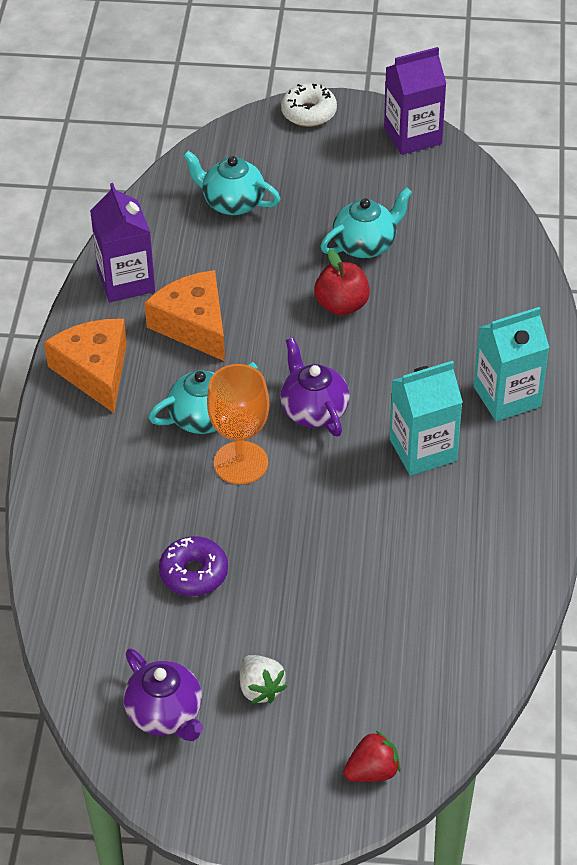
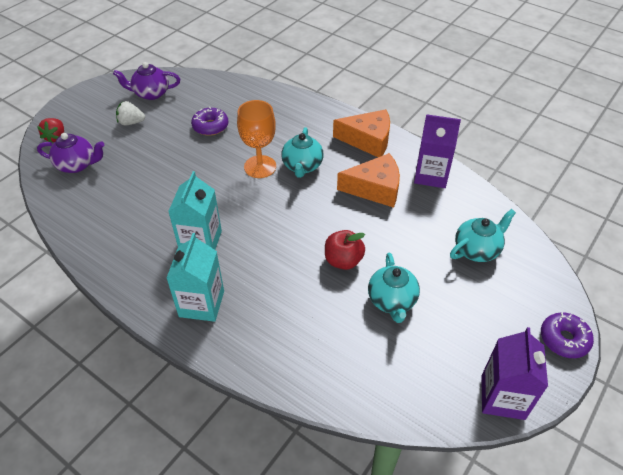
camera: 120 degrees right, 0 degrees up
purple teapot [280,337,350,437] -> purple teapot moved to [37,133,104,173]
white donut [281,83,337,127] -> purple donut [541,312,594,358]

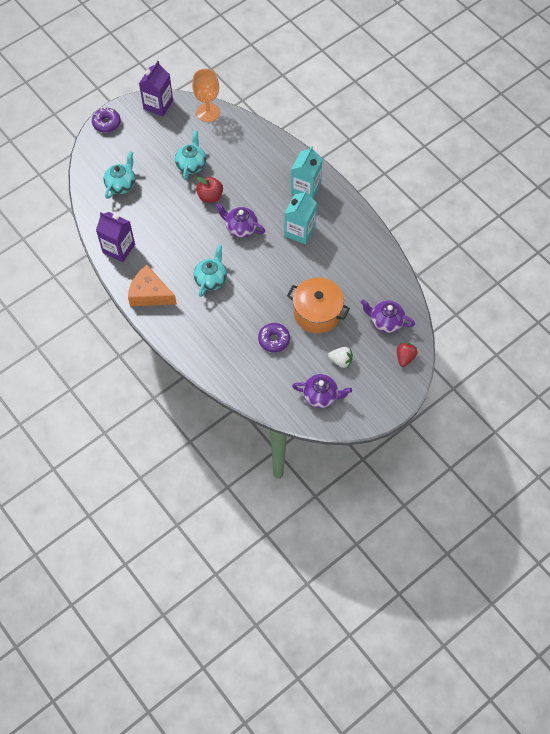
camera: 165 degrees left, 15 degrees up
orange goblet [237,100,276,178] -> orange goblet moved to [192,69,220,122]
orange cheese [337,153,400,208] -> none
turquoise teapot [450,209,516,262] -> turquoise teapot turned 135 degrees clockwise [104,151,135,199]
none -> purple teapot [216,203,265,238]
none -> orange pot [287,277,350,333]

